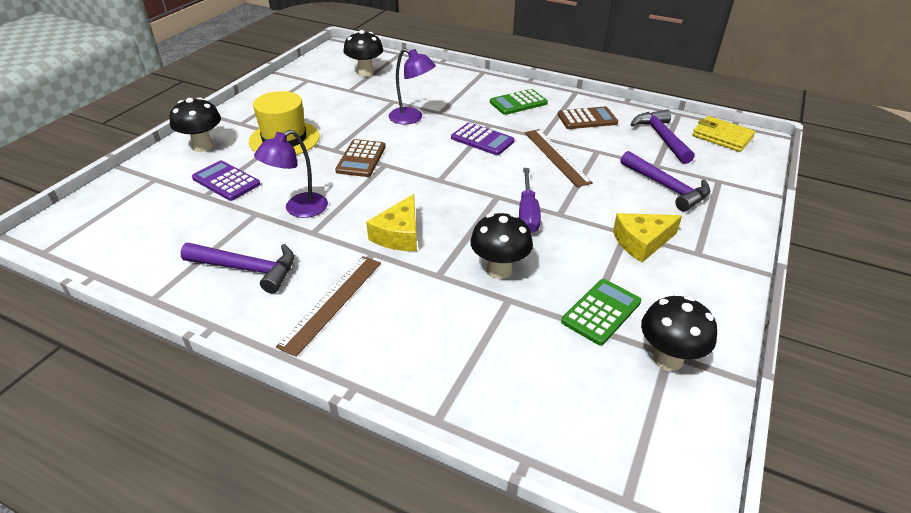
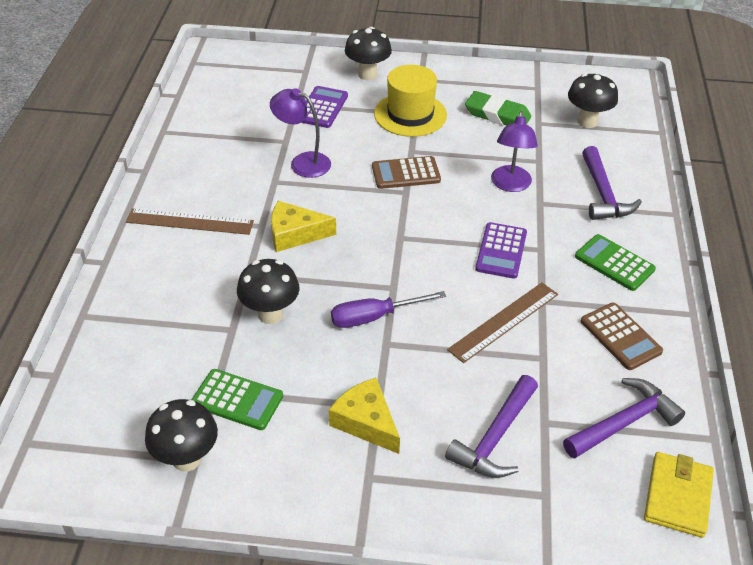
camera: 70 degrees right, 5 degrees up
purple hammer [180,243,294,294] -> purple hammer moved to [582,146,642,220]
none -> green eraser [465,91,531,126]

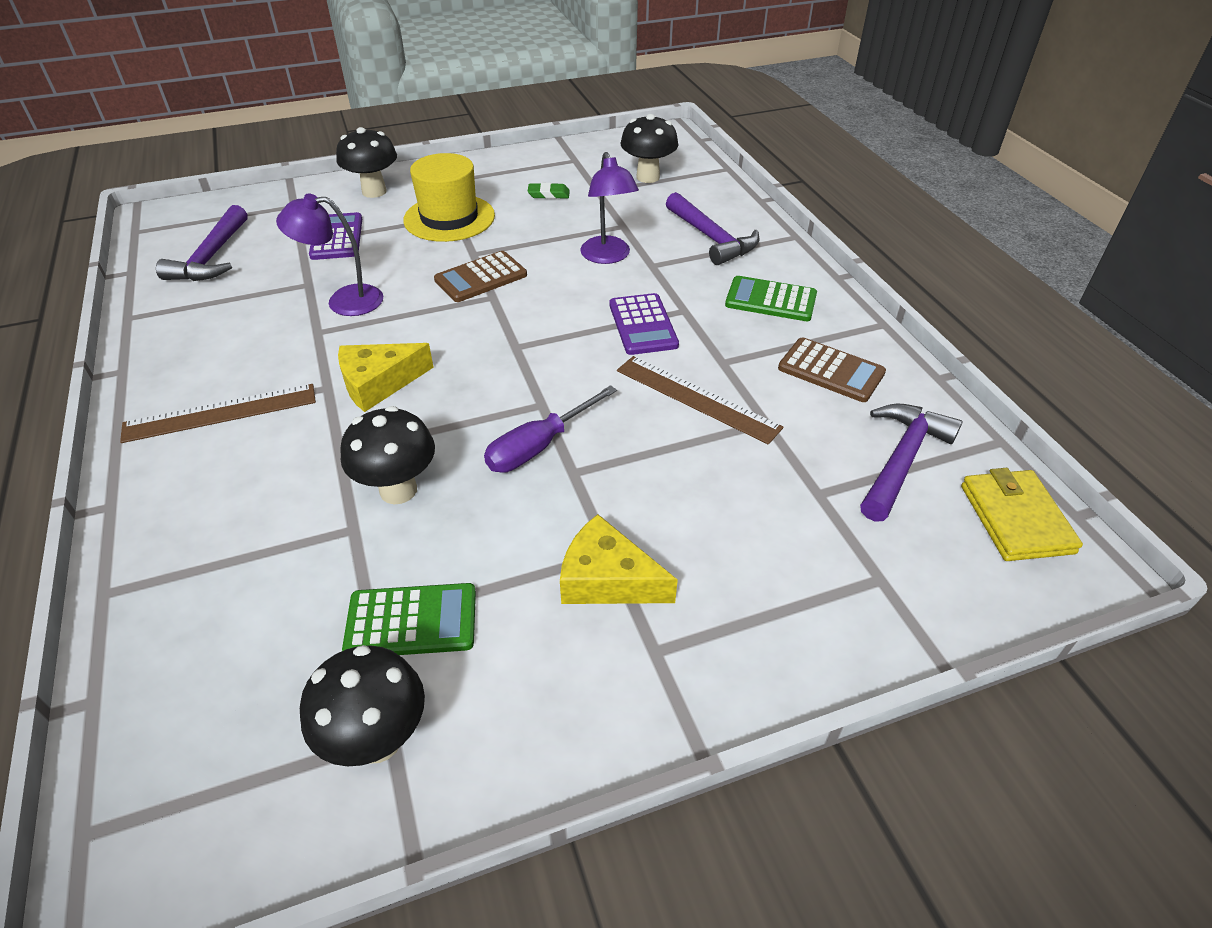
camera: 25 degrees left, 0 degrees up
purple hammer [445,375,538,478] -> purple hammer moved to [156,205,247,281]
brown ruler [447,282,558,363] -> brown ruler turned 75 degrees counterclockwise [617,356,783,445]
green eraser [465,91,531,126] -> green eraser [528,183,570,199], size x0.54

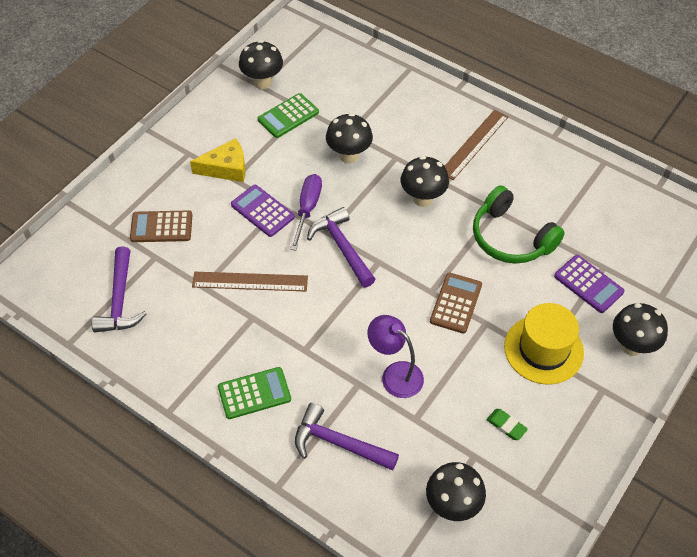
camera: 145 degrees right, 10 degrees up
purple hammer [156,205,247,281] -> purple hammer moved to [307,207,376,287]
purple lamp [276,193,383,316] -> green headphones [473,185,565,264]
yellow cheese [338,343,434,412] -> black mushroom [401,156,449,207]
green eraser [528,183,570,199] -> green eraser turned 75 degrees clockwise [486,409,528,440]
purple calculator [609,293,679,355] -> purple calculator moved to [231,185,295,237]
brown calculator [778,337,886,402] -> brown calculator moved to [130,210,192,242]
yellow wallet [961,468,1083,561] -> none

